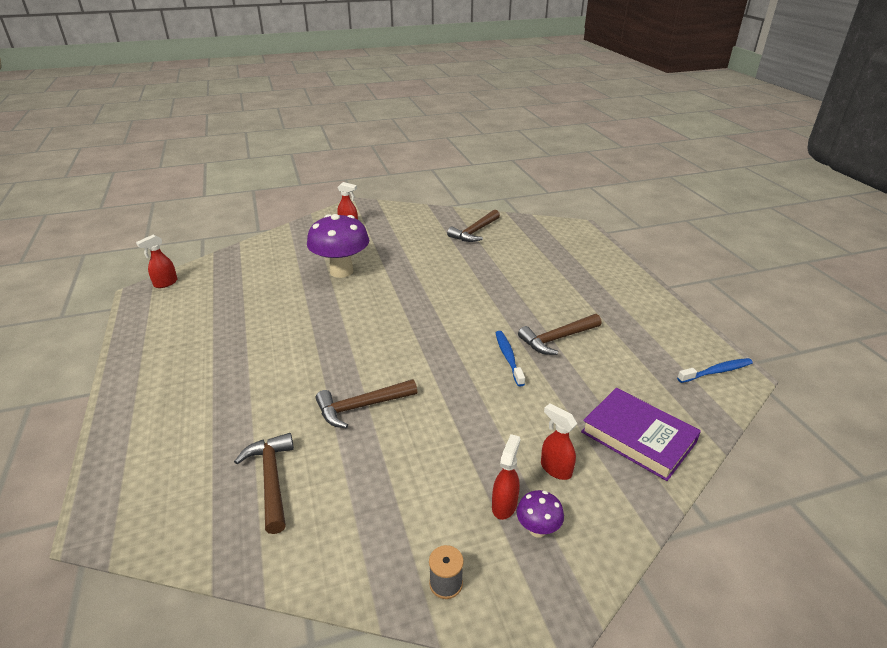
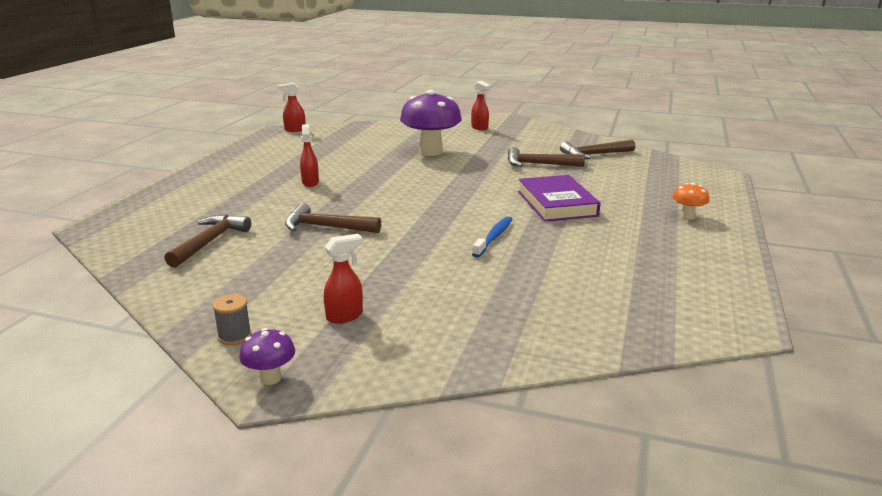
camera: 35 degrees right, 10 degrees down
purple mushroom [517,490,564,537] -> purple mushroom moved to [239,328,295,385]
brown hammer [518,314,602,355] -> brown hammer moved to [508,147,585,167]
red spray bottle [541,404,577,480] -> red spray bottle moved to [300,124,319,187]
purple book [581,388,701,481] -> purple book moved to [518,175,601,222]
blue toothbrush [677,358,753,383] -> none
none -> orange mushroom [672,183,710,220]

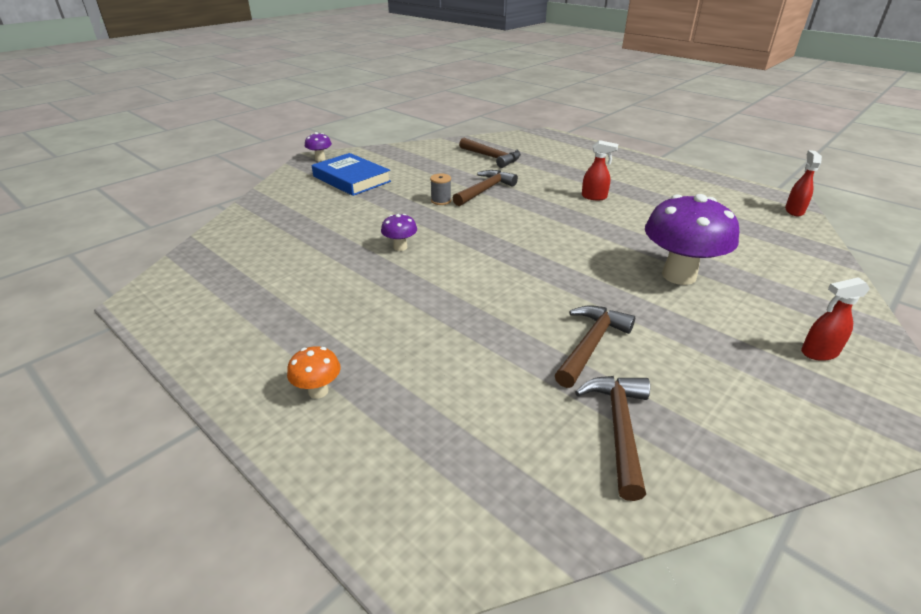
camera: 115 degrees right, 10 degrees up
grey spool [212,294,252,345] -> grey spool moved to [430,174,451,205]
red spray bottle [324,234,363,324] -> blue book [312,153,391,196]
blue toothbrush [472,217,513,257] -> purple mushroom [381,214,417,251]
purple book [518,175,601,222] -> none

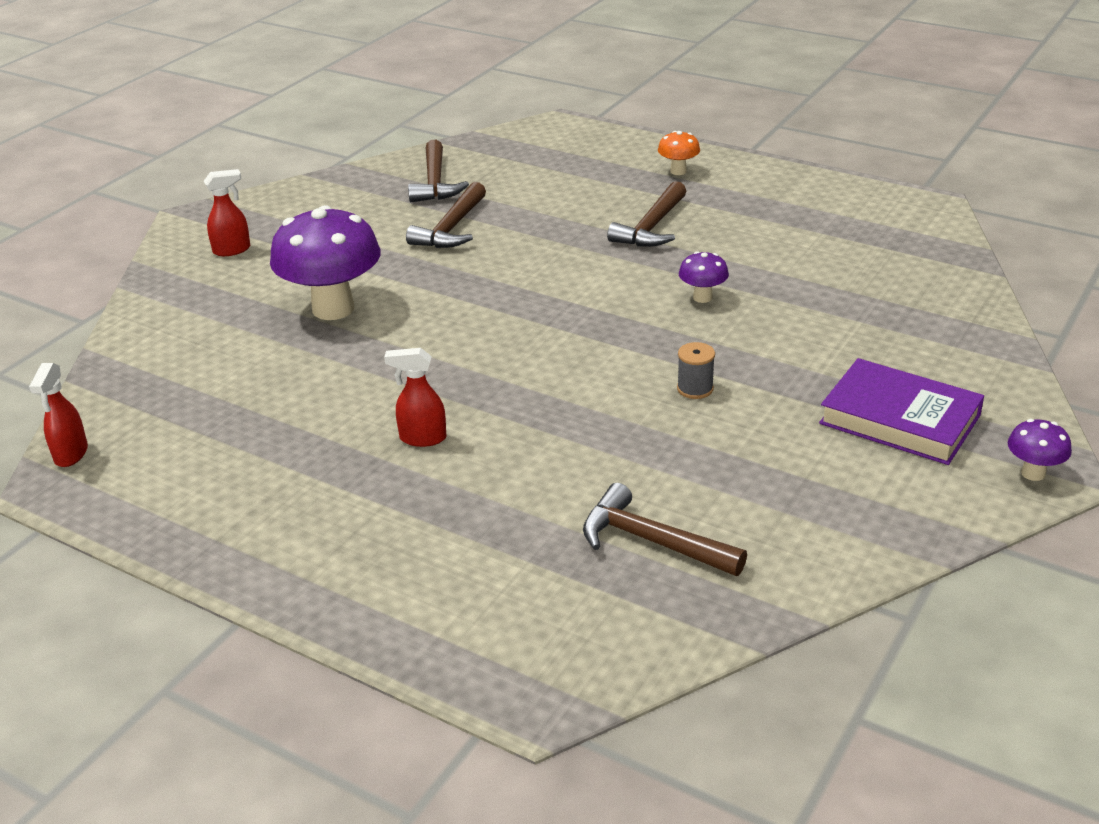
camera: 170 degrees right, 0 degrees up
blue book [312,153,391,196] -> purple book [819,358,984,465]
brown hammer [453,170,518,206] -> brown hammer moved to [607,181,686,247]

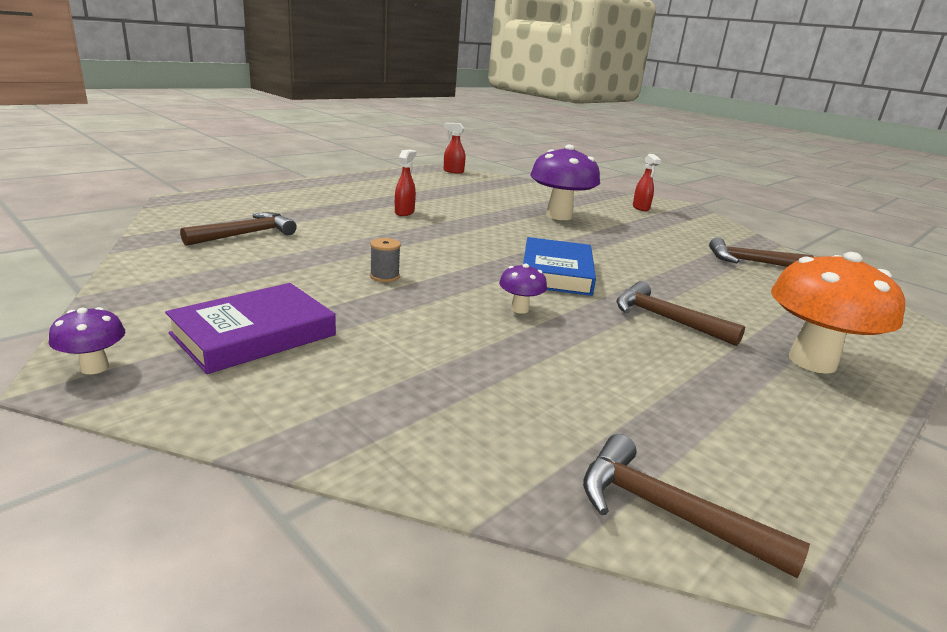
camera: 100 degrees right, 10 degrees down
brown hammer [406,182,486,248] -> brown hammer moved to [583,434,810,578]
orange mushroom [658,131,700,175] -> orange mushroom [771,252,905,374], size x2.19
none -> blue book [523,237,596,296]

